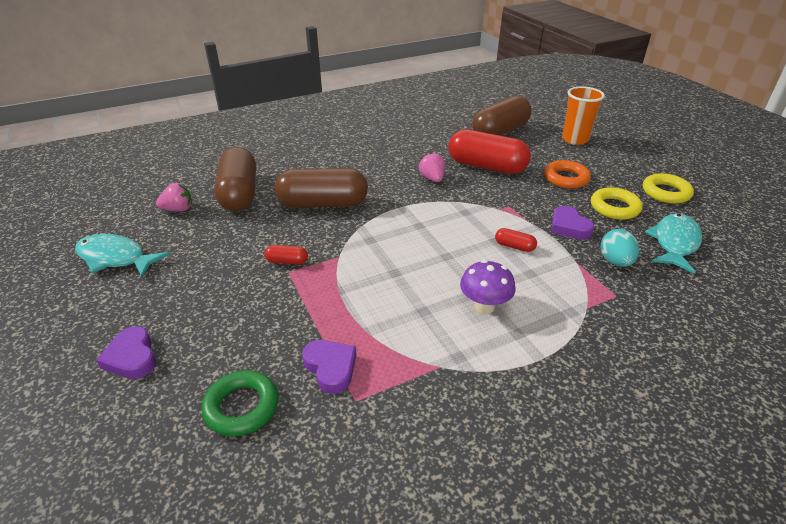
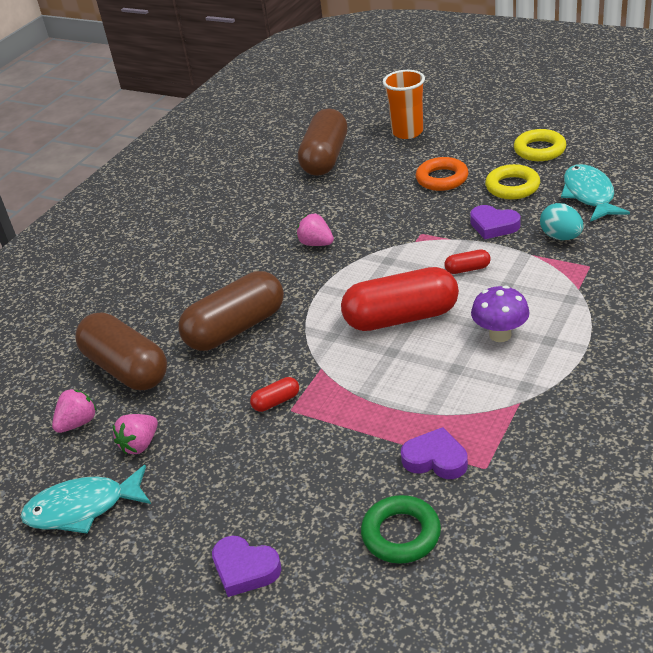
camera: 30 degrees left, 0 degrees up
red capsule [448,129,531,174] -> red capsule moved to [341,267,459,331]
none -> pink strawberry [113,414,158,454]

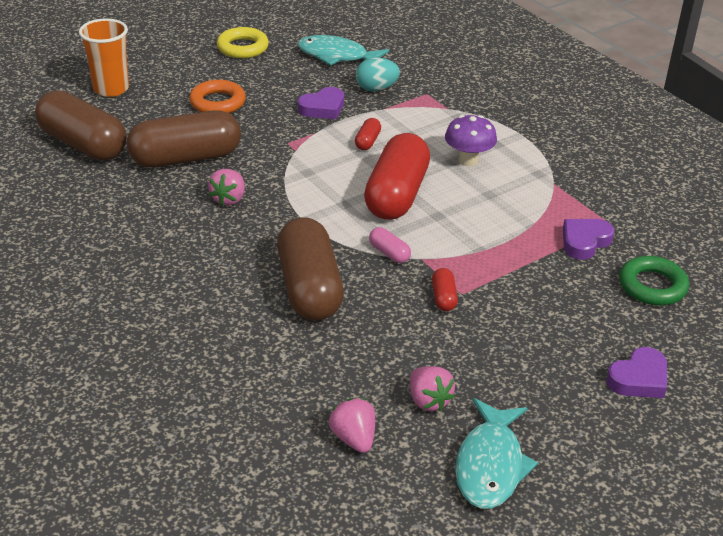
camera: 70 degrees left, 0 degrees up
brown capsule [75,312,167,390] -> brown capsule moved to [127,110,241,168]
pink strawberry [297,213,334,246] -> pink strawberry turned 45 degrees counterclockwise [208,169,245,206]
yellow ring [485,164,540,199] -> none
none -> pink capsule [369,227,411,263]

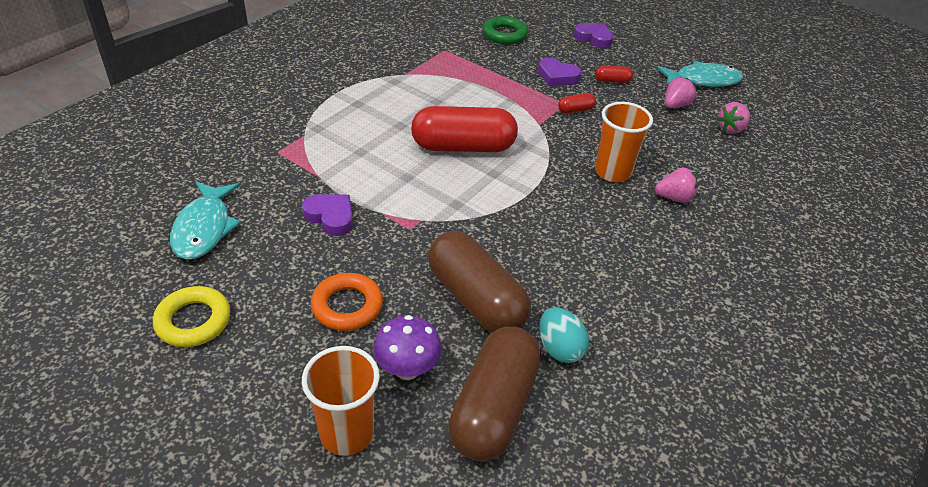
camera: 110 degrees left, 5 degrees up
pink strawberry [208,169,245,206] -> pink strawberry moved to [655,168,698,203]
brown capsule [277,217,344,320] -> orange cup [595,102,653,182]
red capsule [355,118,381,150] -> red capsule moved to [595,66,633,83]
turquoise egg [356,57,400,91] -> turquoise egg moved to [539,307,589,363]
pink capsule [369,227,411,263] -> none
purple mushroom [445,115,497,166] -> purple mushroom moved to [373,315,442,380]
purple heart [563,219,614,260] -> purple heart moved to [538,58,581,86]

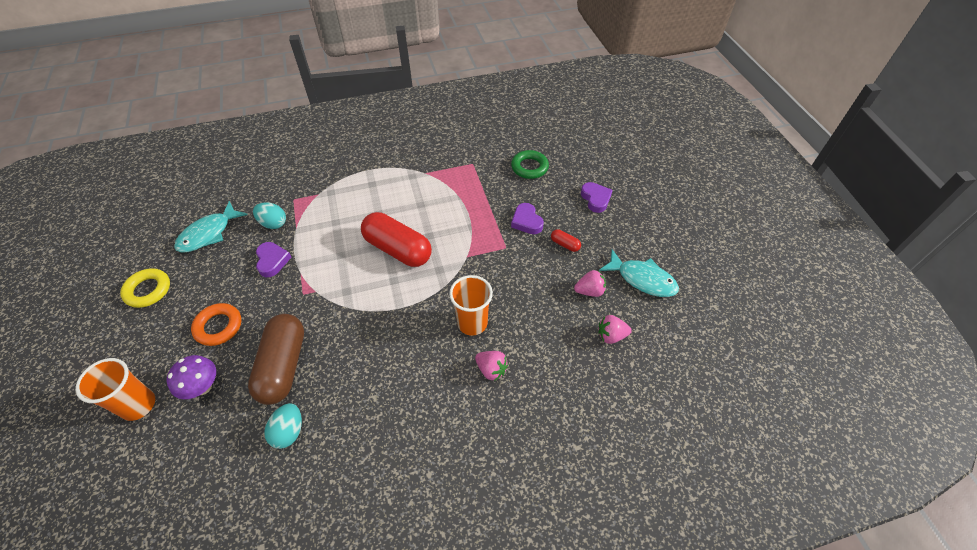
camera: 40 degrees right, 10 degrees up
brown capsule [448,327,541,462] -> none
red capsule [558,93,596,113] -> none
none -> turquoise egg [253,202,286,229]

